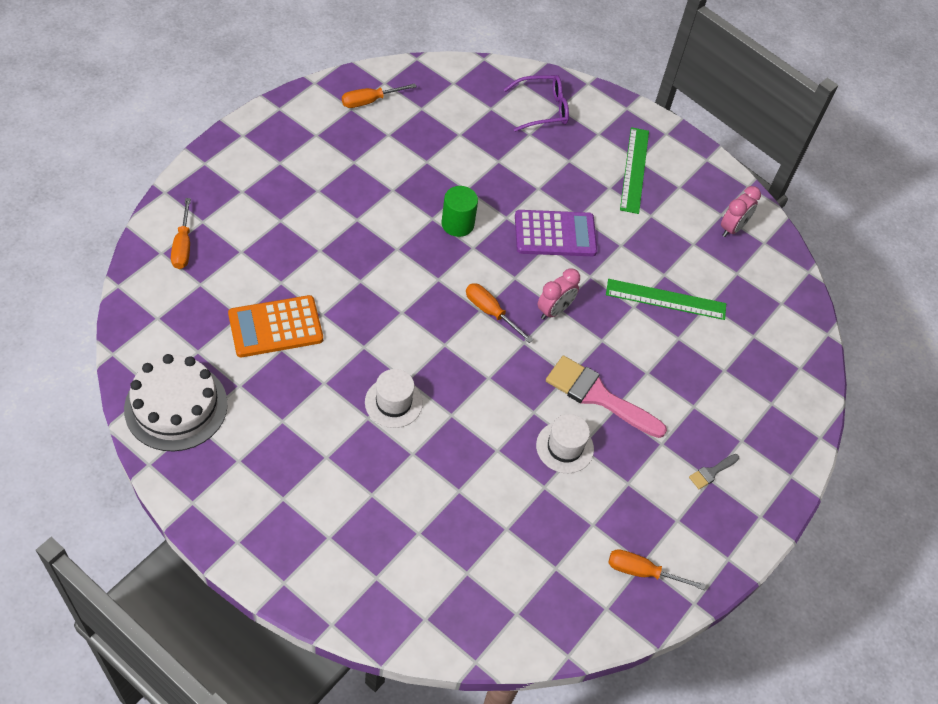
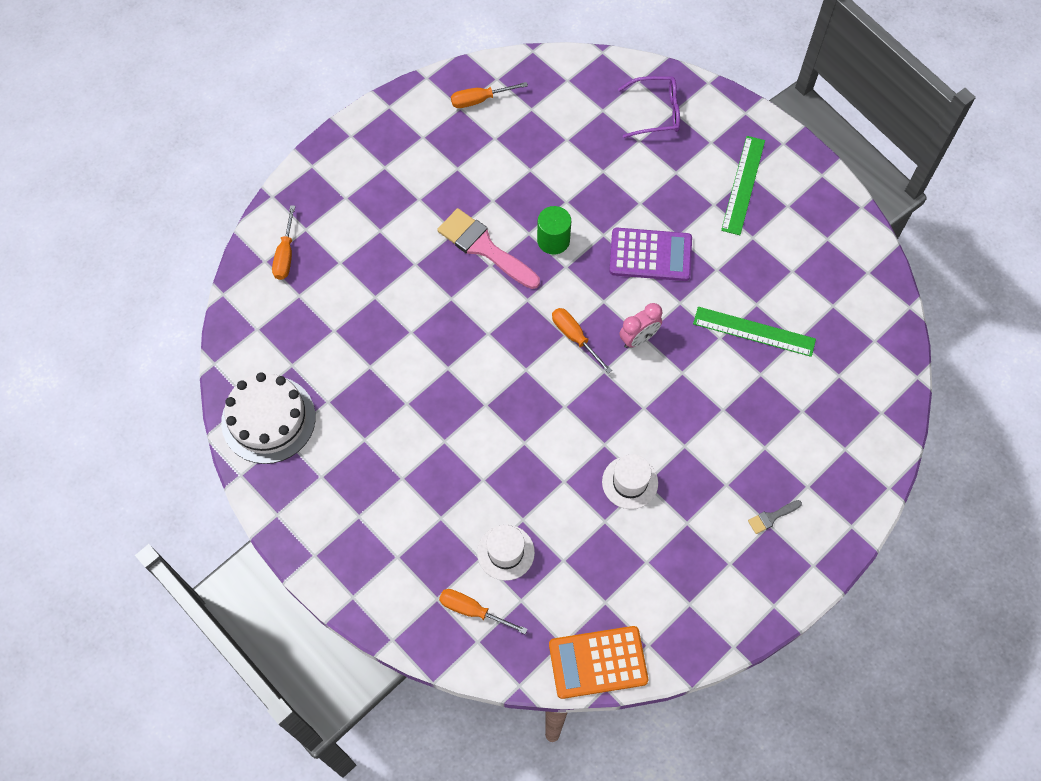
camera: 15 degrees right, 10 degrees up
orange calculator [228,295,323,357] -> orange calculator moved to [549,626,648,699]
white hat [365,369,423,428] -> white hat moved to [477,525,535,581]
pink brush [546,356,667,438] -> pink brush moved to [437,208,540,289]
orange screwdriver [608,549,706,590] -> orange screwdriver moved to [439,589,528,634]
pink clock [721,186,761,237] -> none

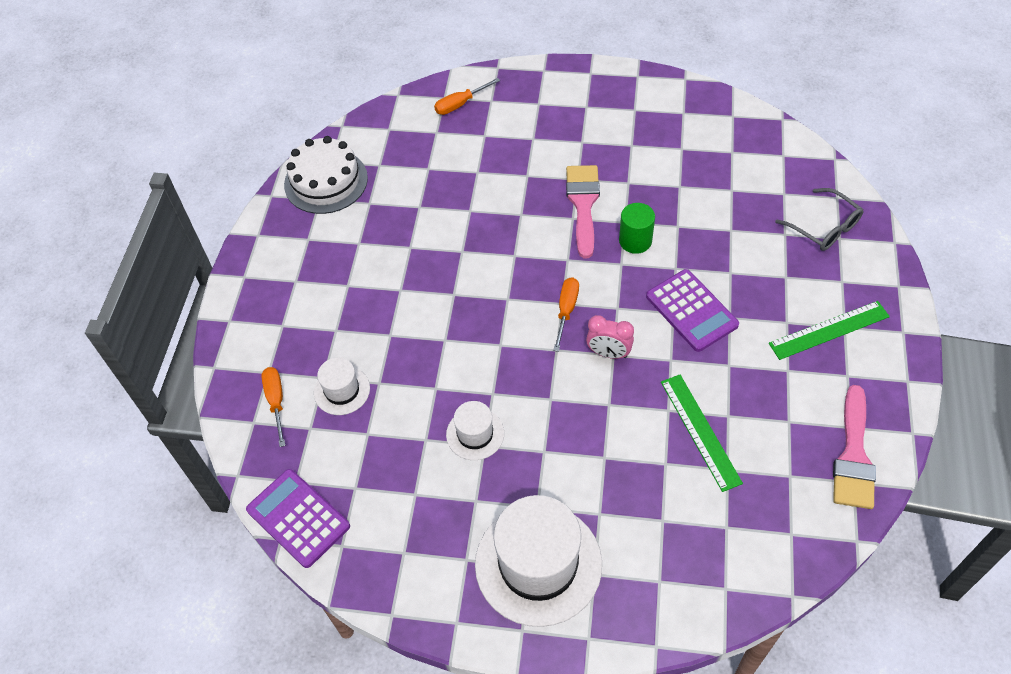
camera: 55 degrees right, 10 degrees down
orange screwdriver [451,82,528,108] -> none
orange calculator [549,626,648,699] -> purple calculator [246,469,350,568]
purple glasses [618,76,680,138] -> grey glasses [775,188,864,251]
grey brush [748,500,802,534] -> white hat [475,495,602,627]
none -> pink brush [833,385,876,509]

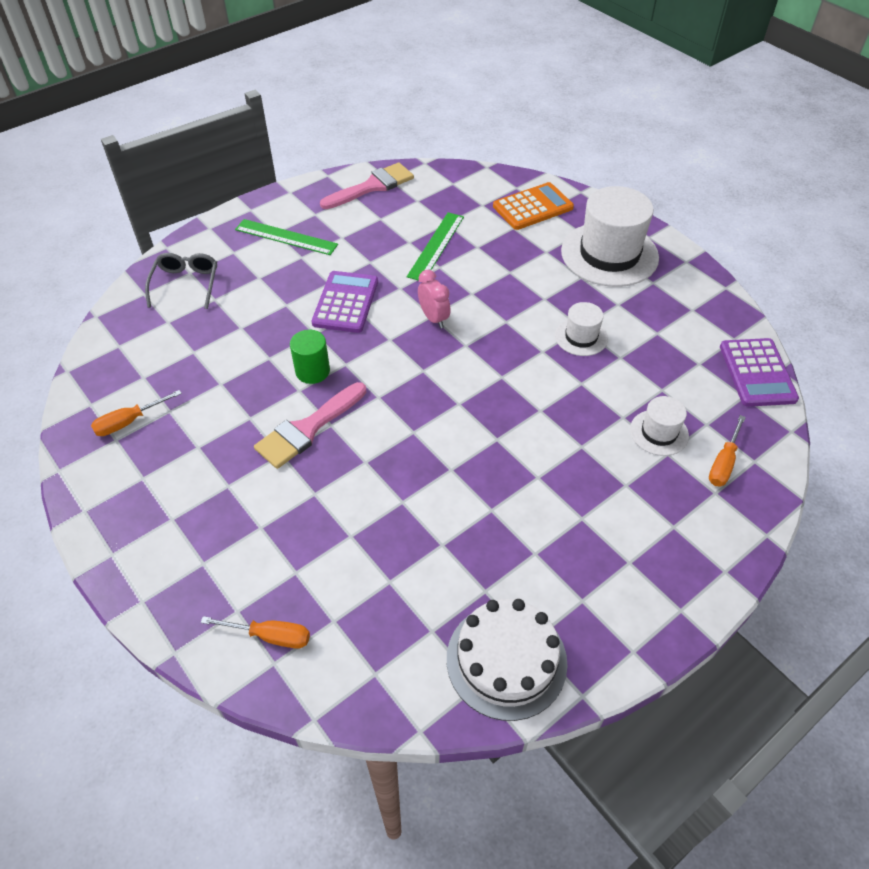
camera: 140 degrees left, 5 degrees down
orange screwdriver [553,277,579,352] -> orange screwdriver moved to [91,390,182,436]
none -> orange calculator [493,182,574,230]

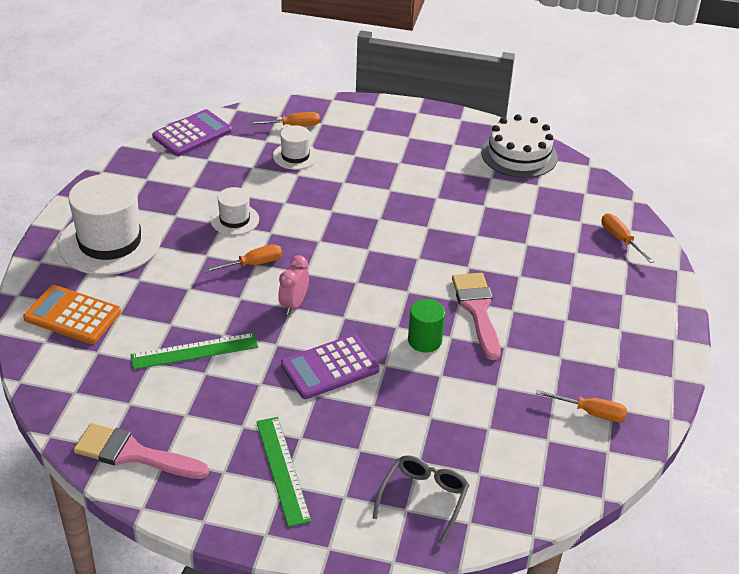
camera: 130 degrees left, 10 degrees down
grey glasses [145,253,217,309] -> grey glasses turned 150 degrees clockwise [372,455,469,545]
pink brush [254,382,366,469] -> pink brush turned 105 degrees counterclockwise [452,273,501,360]
none -> orange screwdriver [204,244,282,273]

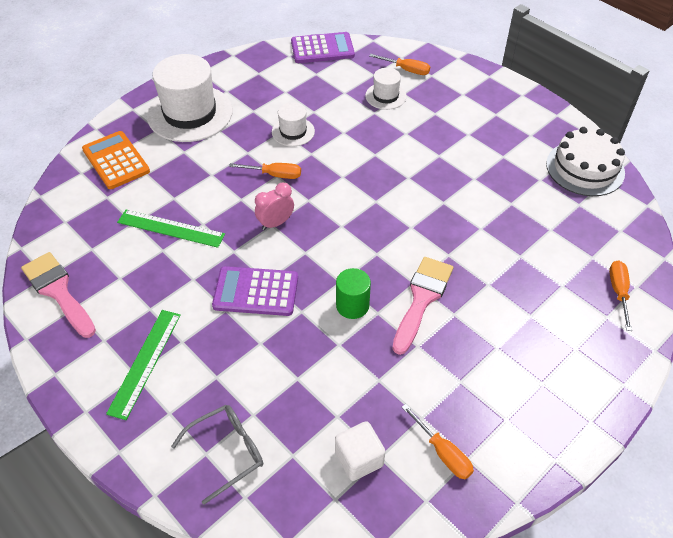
camera: 35 degrees right, 10 degrees up
none -> white cube [335,421,386,481]

